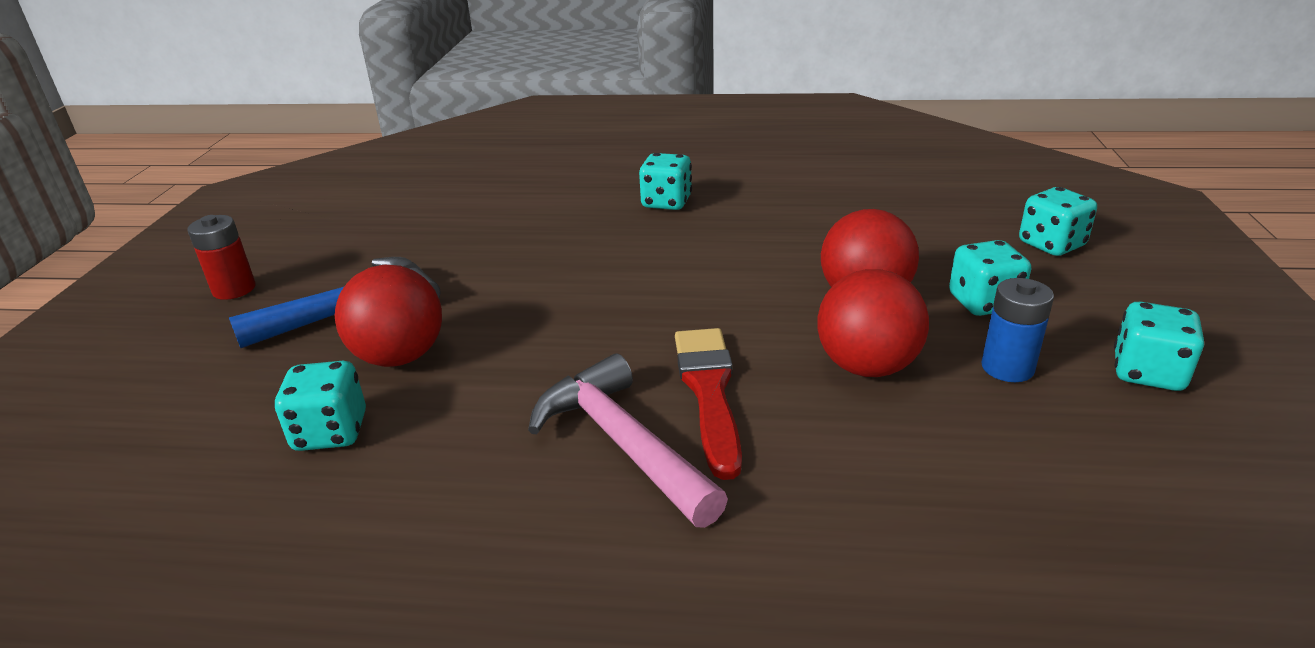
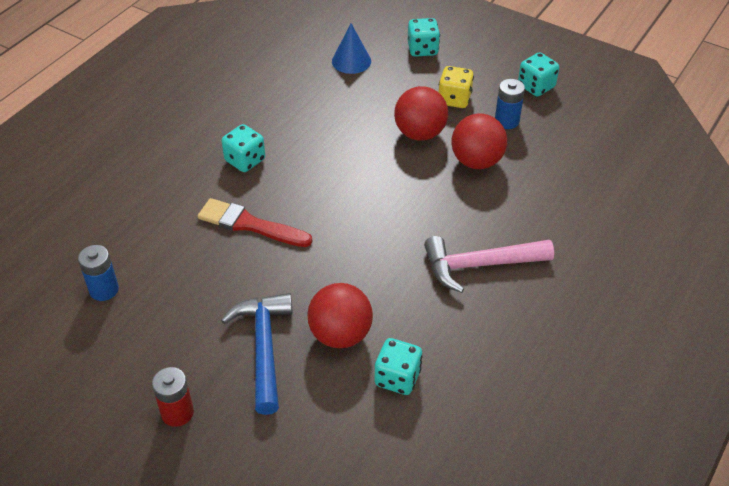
camera: 65 degrees left, 15 degrees up
red brush [675,328,742,480] -> red brush moved to [198,198,312,247]
turquoise dice [949,240,1031,316] -> yellow dice [439,66,474,108]
none -> blue battery [78,245,119,301]
none -> blue cone [332,23,371,74]

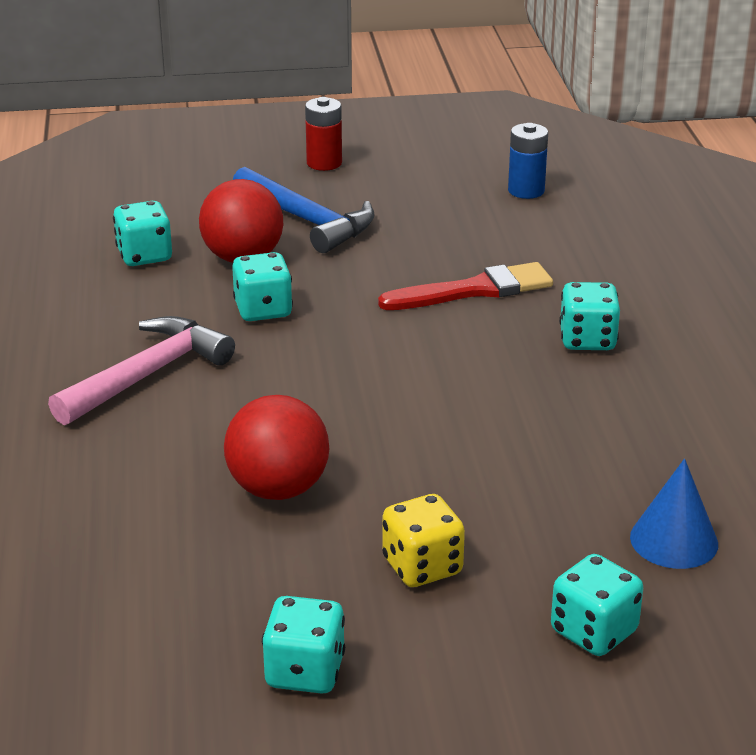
camera: 140 degrees right, 15 degrees down
red ball [394,86,448,141] -> none
blue battery [495,79,525,129] -> none
none -> turquoise dice [232,252,293,321]

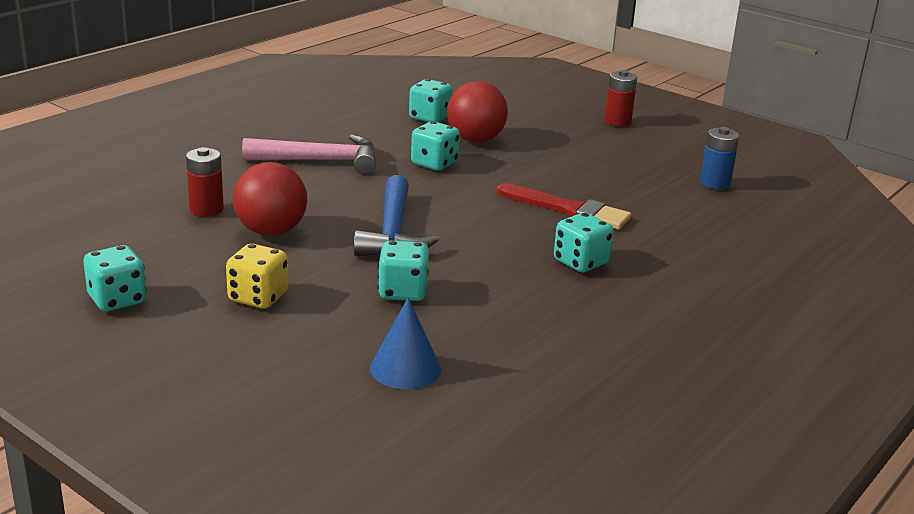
camera: 45 degrees right, 5 degrees down
blue hammer [233,167,375,253] -> blue hammer moved to [354,175,439,256]
turquoise dice [551,554,643,656] -> turquoise dice moved to [378,241,429,301]
none -> red battery [186,147,224,216]

